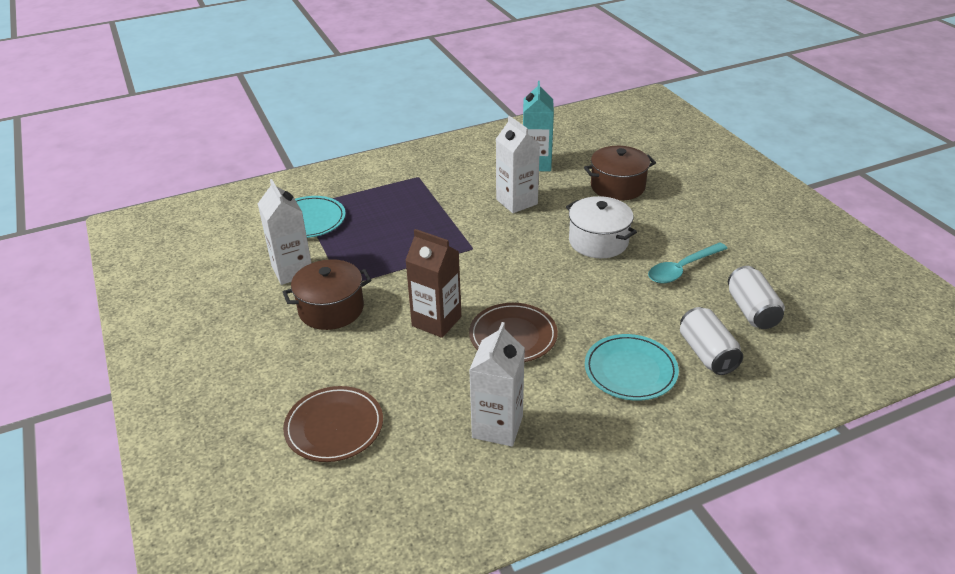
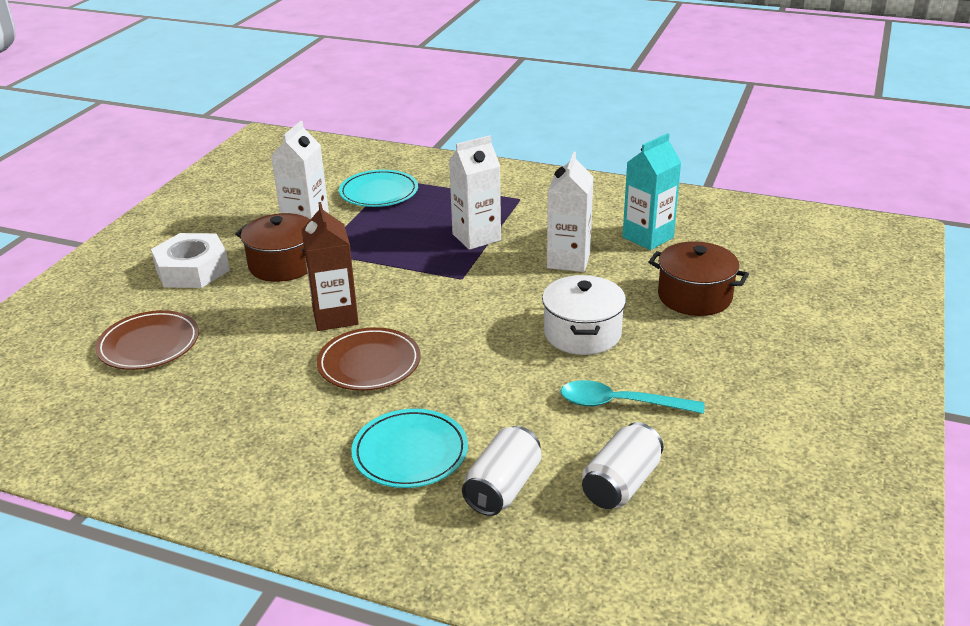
camera: 45 degrees right, 5 degrees down
white carton [469,322,525,447] -> white carton moved to [449,135,501,250]
none -> white nut [151,233,230,288]

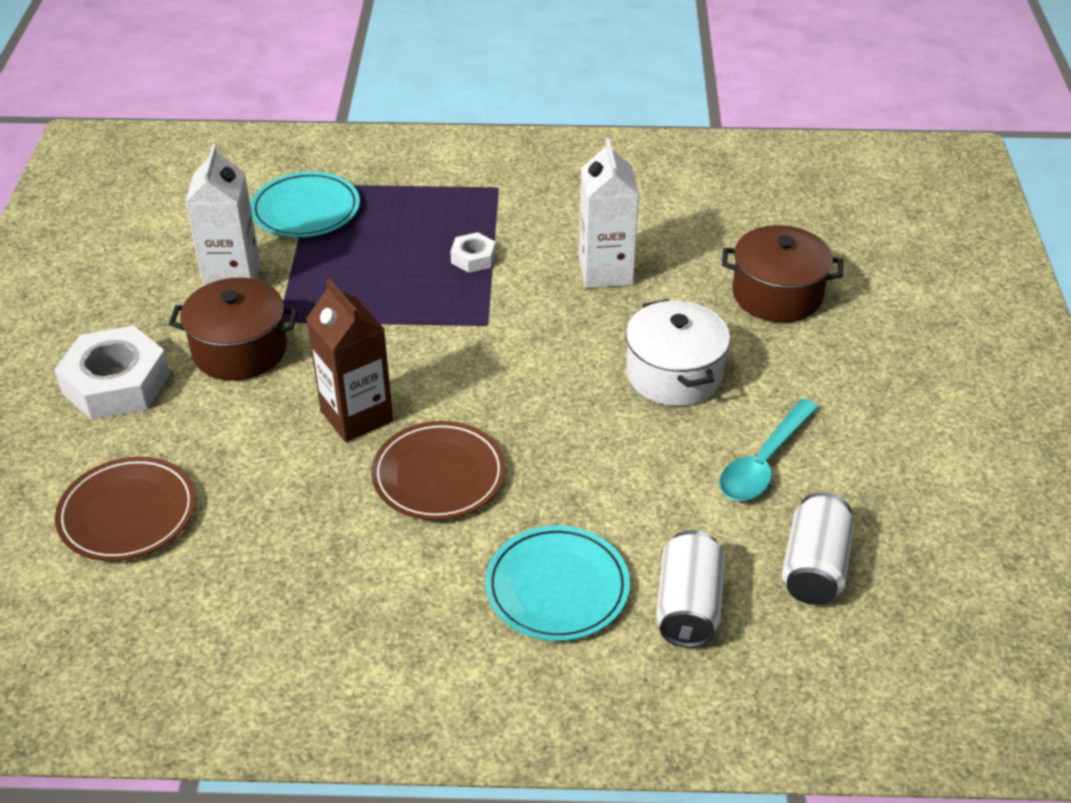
camera: 20 degrees left, 10 degrees up
white carton [449,135,501,250] -> white nut [450,232,496,273]
turquoise spoon [560,380,704,414] -> turquoise spoon turned 45 degrees counterclockwise [719,399,819,501]
turquoise carton [623,133,682,250] -> none

